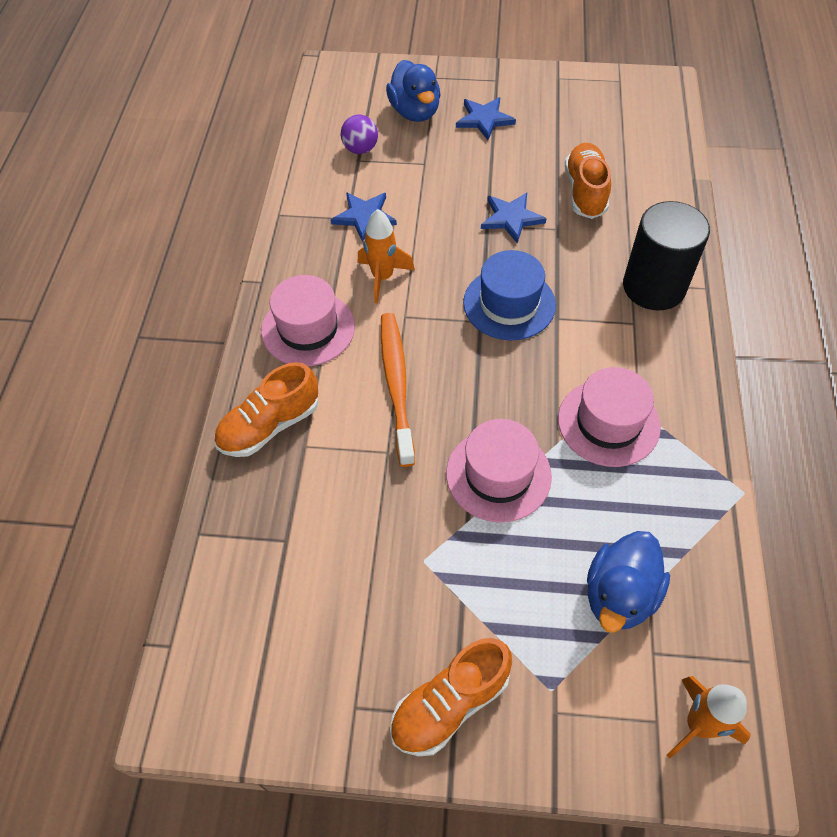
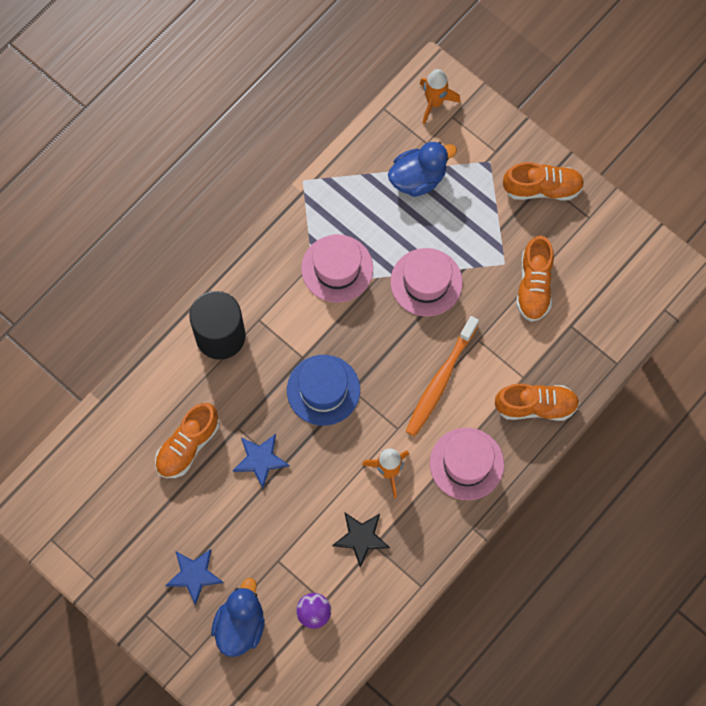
camera: 145 degrees left, 15 degrees up
blue star [331,192,397,242] -> black star [332,513,390,568]
none -> orange shoe [516,236,554,322]

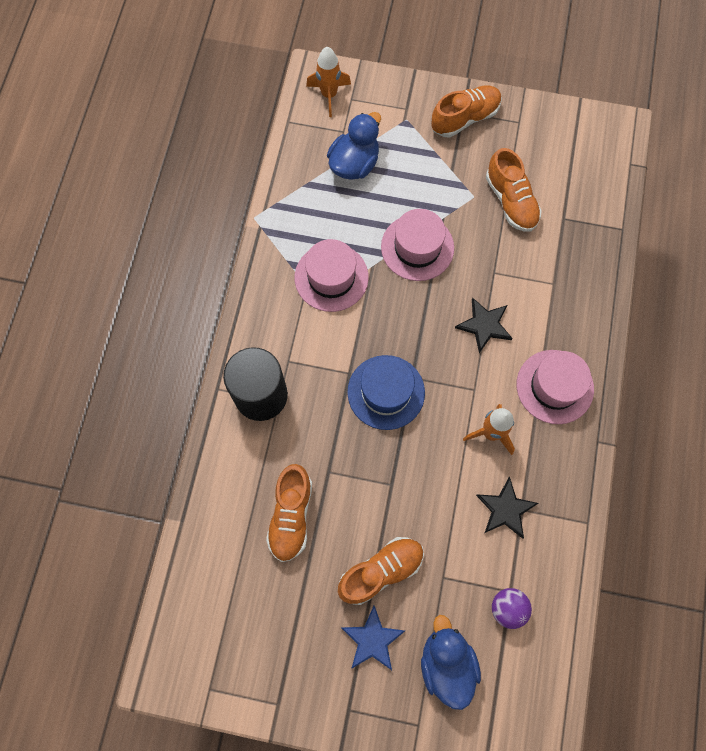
camera: 30 degrees left, 0 degrees up
blue star [233,434,290,488] -> none
orange toothbrush [406,316,479,436] -> black star [455,298,513,353]
orange shoe [495,383,580,421] -> orange shoe moved to [338,537,424,605]

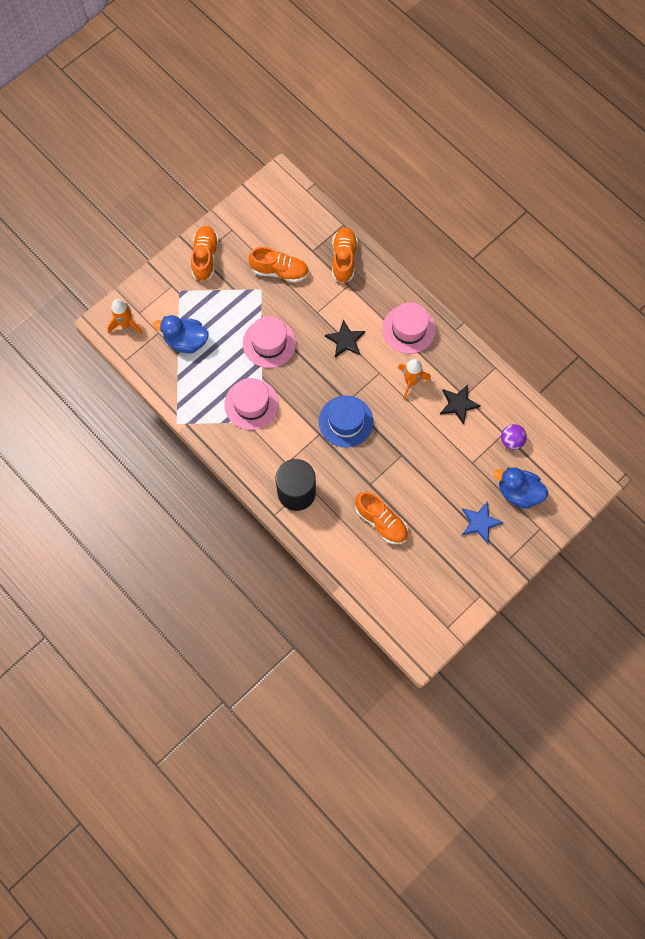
camera: 55 degrees left, 0 degrees up
blue duck [327,112,381,180] -> blue duck turned 60 degrees counterclockwise [153,315,209,354]
orange shoe [338,537,424,605] -> orange shoe moved to [332,227,358,283]

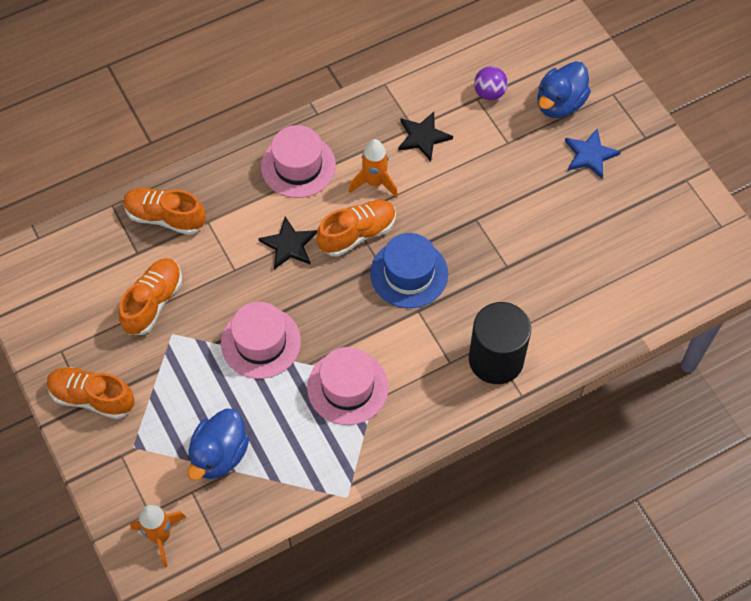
camera: 75 degrees left, 10 degrees down
orange shoe [355,492,408,544] -> orange shoe moved to [316,200,396,257]

